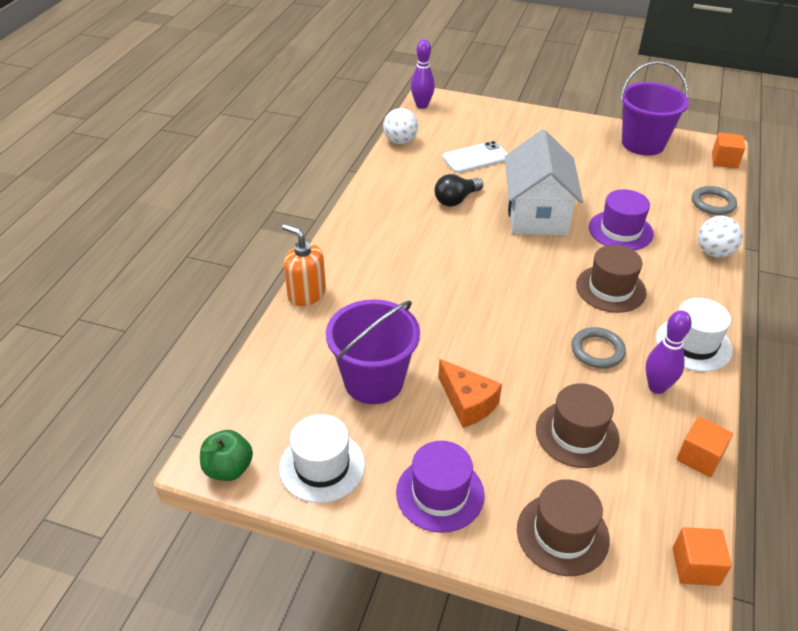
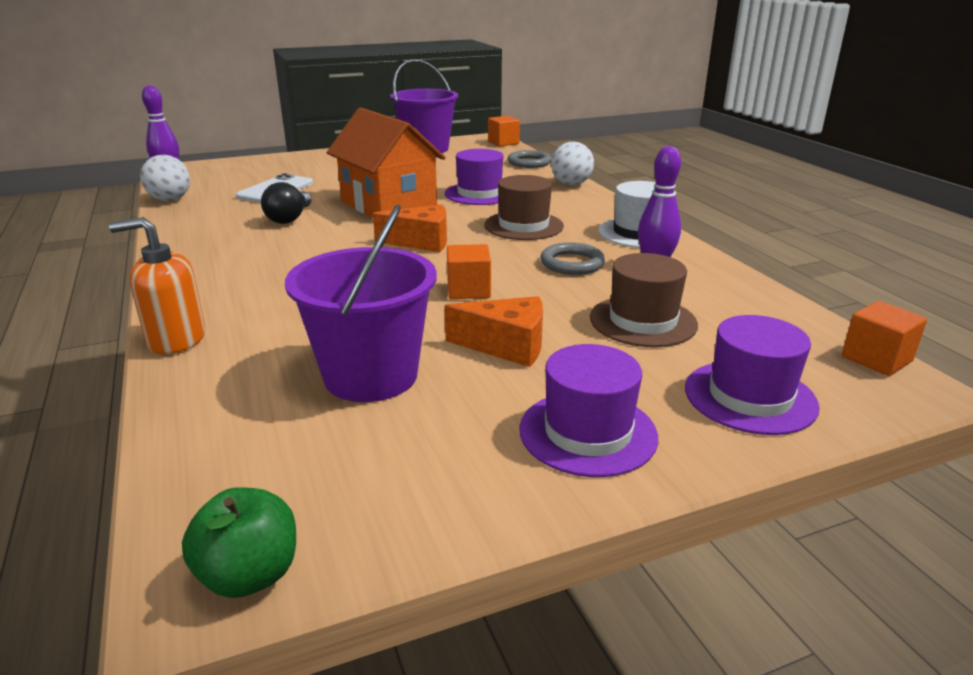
camera: 40 degrees left, 15 degrees down
white hat [279,414,365,503] -> none
white house [505,129,583,235] -> orange house [326,108,446,218]
brown hat [517,479,610,576] -> purple hat [685,315,820,435]
orange cube [677,417,733,477] -> orange cube moved to [447,244,491,299]
none -> orange cheese [373,204,447,252]

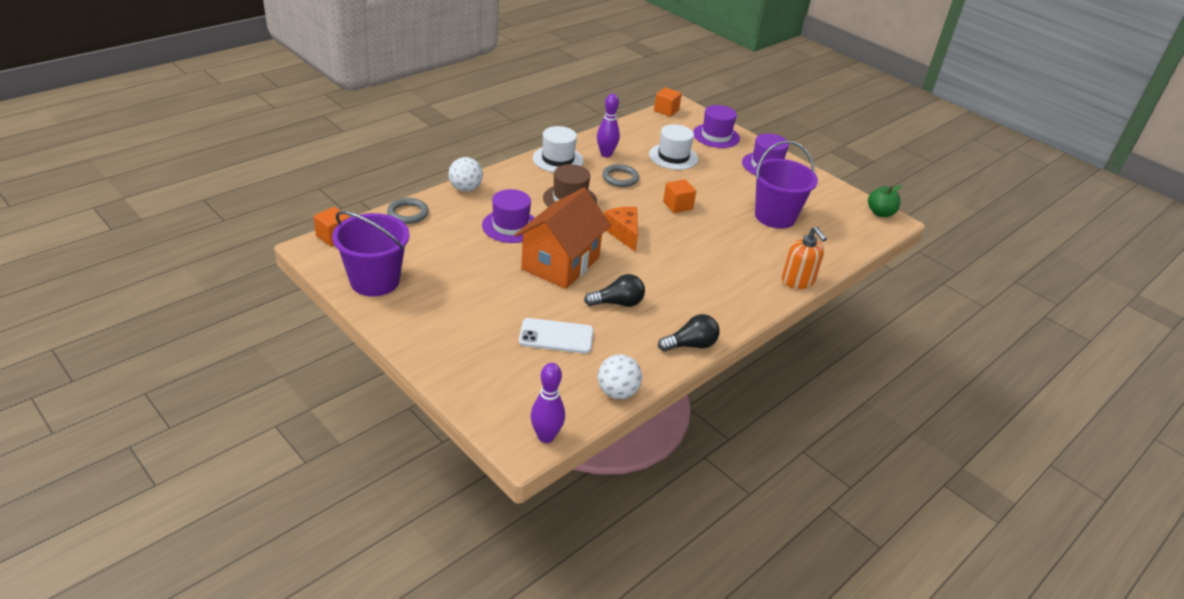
camera: 115 degrees left, 10 degrees up
orange cheese [445,296,543,367] -> none
brown hat [590,253,698,347] -> white hat [649,124,698,170]
none -> black light bulb [658,314,720,352]

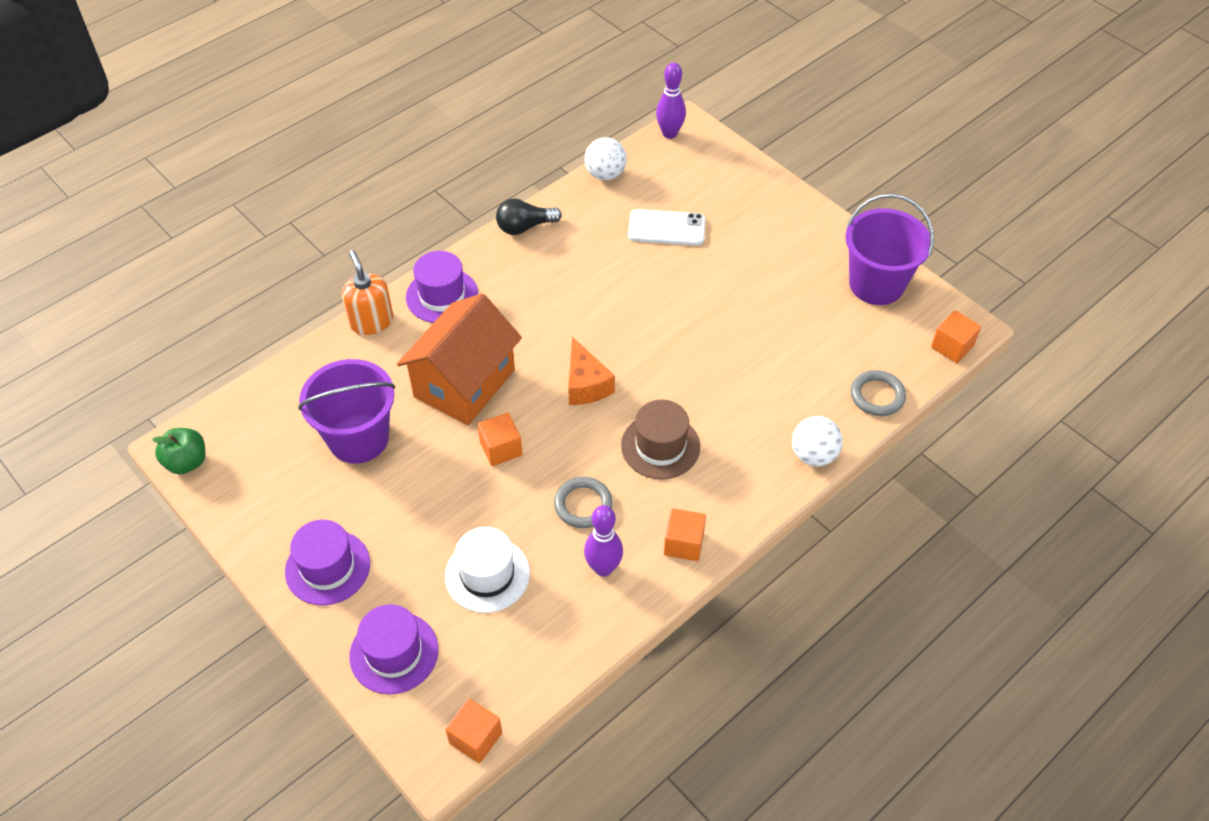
camera: 175 degrees left, 15 degrees up
purple hat [482,189,535,243] -> purple hat moved to [406,251,478,323]
orange house [515,188,611,289] -> orange house moved to [397,293,522,425]
white hat [533,126,584,172] -> orange cube [664,508,706,561]
black light bulb [584,274,645,307] -> none

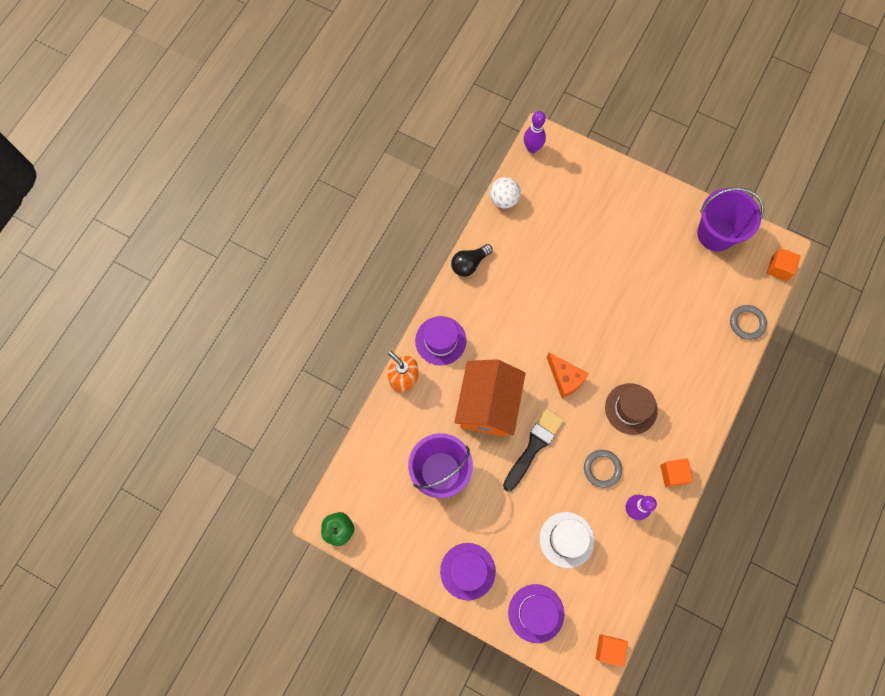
camera: 20 degrees left, 20 degrees up
orange cube [477,413,522,466] -> black brush [503,409,564,492]
white phone [628,209,706,246] -> none
white ball [792,416,843,466] -> none

